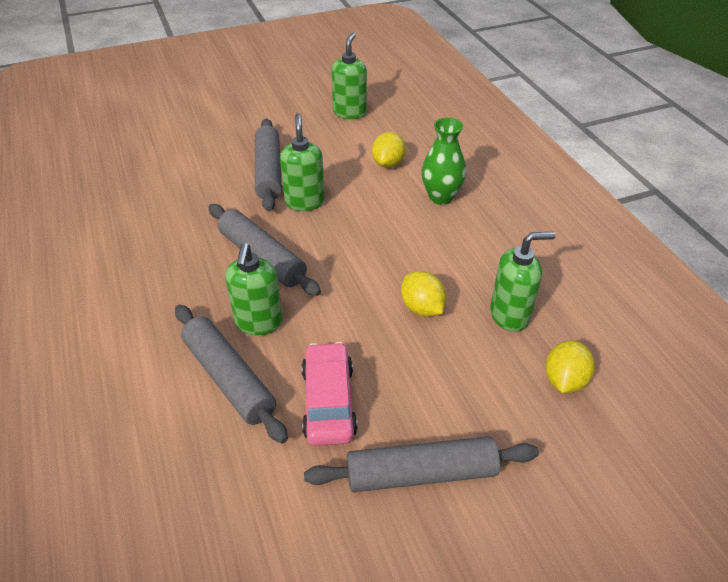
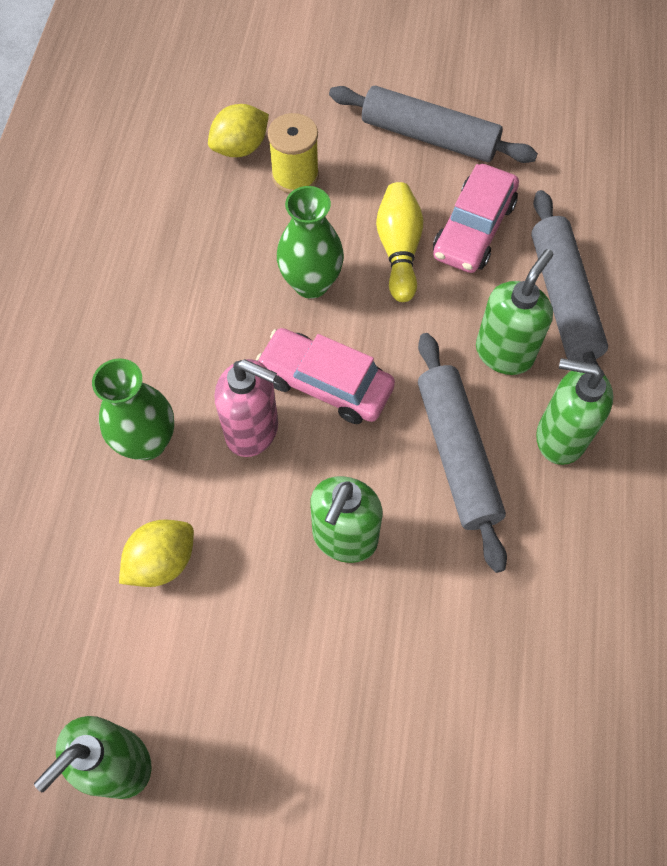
camera: 150 degrees left, 20 degrees up
grey rolling pin [255,118,282,212] -> none
yellow lemon [401,271,446,317] -> green vase [277,186,344,299]
green soap dispenser [490,232,556,332] -> green soap dispenser moved to [536,358,613,465]
none -> pink soap dispenser [215,359,278,457]
none -> pink car [256,328,395,424]
none -> yellow spool [268,113,319,194]
none -> yellow bowling pin [376,182,423,302]

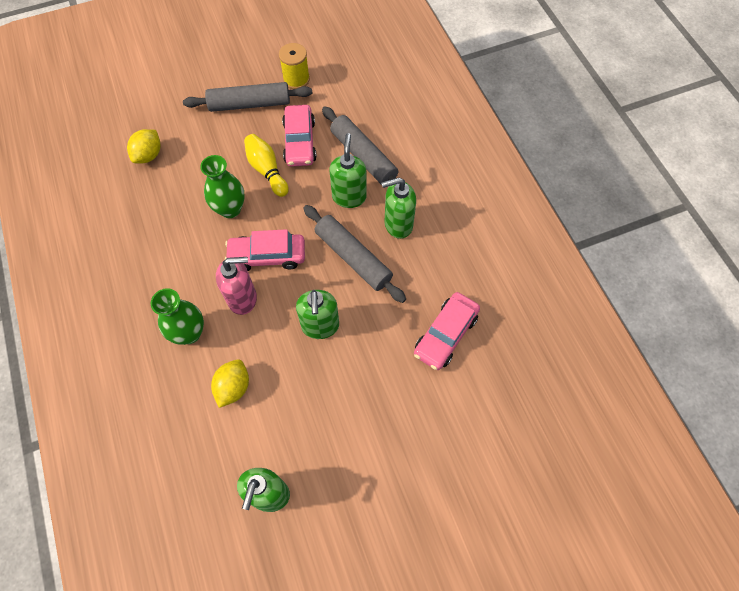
camera: 30 degrees left, 0 degrees up
yellow spool [268,113,319,194] -> yellow spool moved to [279,43,310,89]
none -> pink car [414,292,480,370]

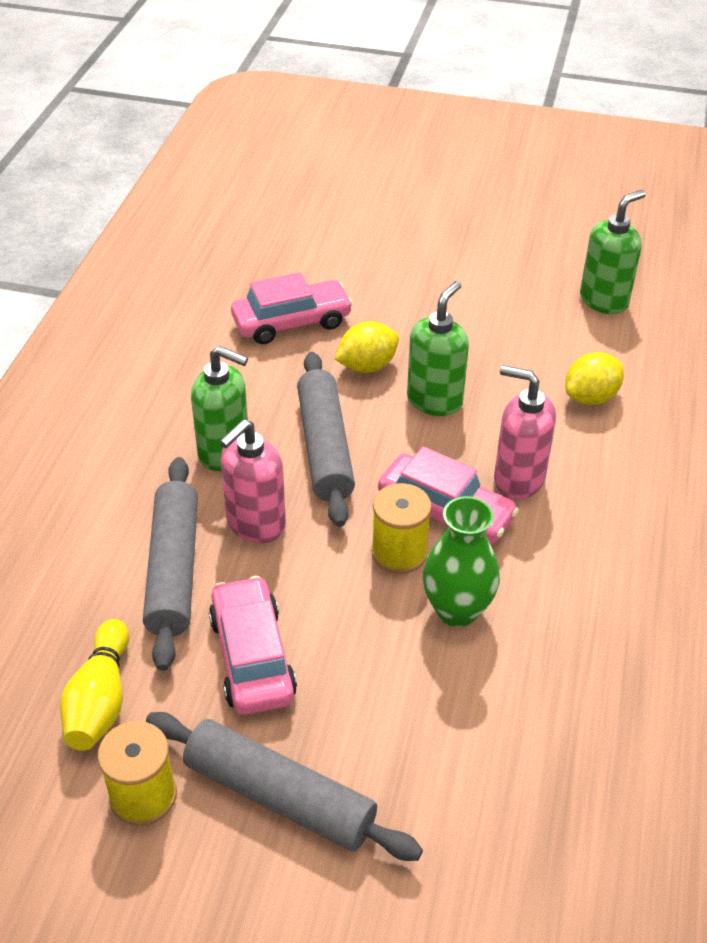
camera: 145 degrees left, 20 degrees down
yellow lemon [127,129,161,164] -> yellow lemon moved to [335,321,399,373]
green vase [151,288,204,345] -> none
yellow bowling pin [244,134,289,197] -> yellow bowling pin moved to [60,619,129,751]
pink car [282,105,317,167] -> pink car turned 45 degrees counterclockwise [209,576,297,715]
green soap dispenser [329,133,367,208] -> pink soap dispenser [219,419,286,543]
none -> yellow spool [371,483,432,574]

